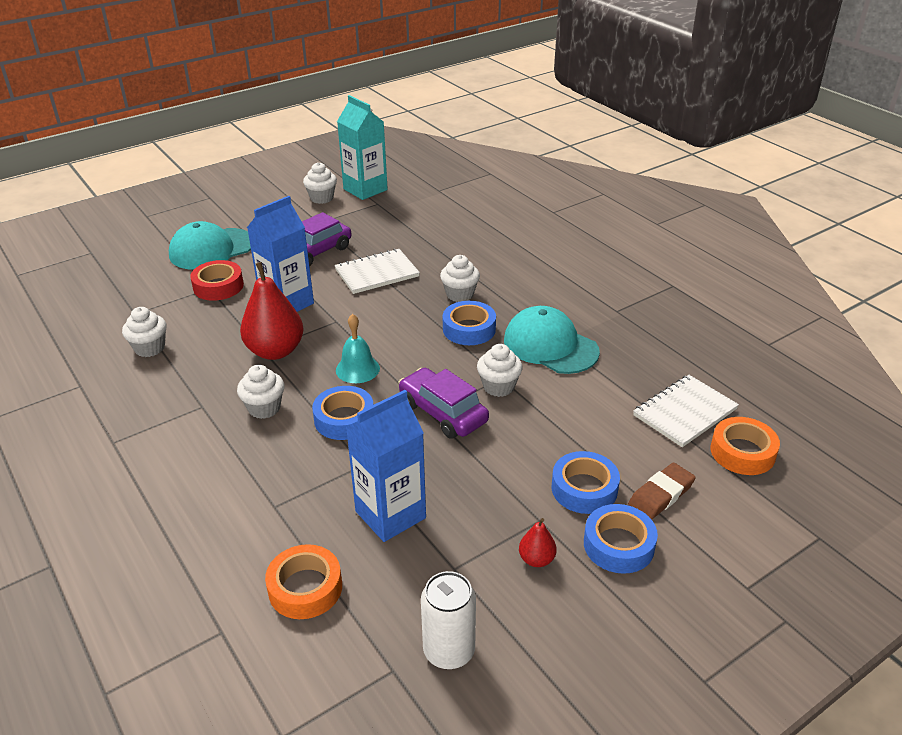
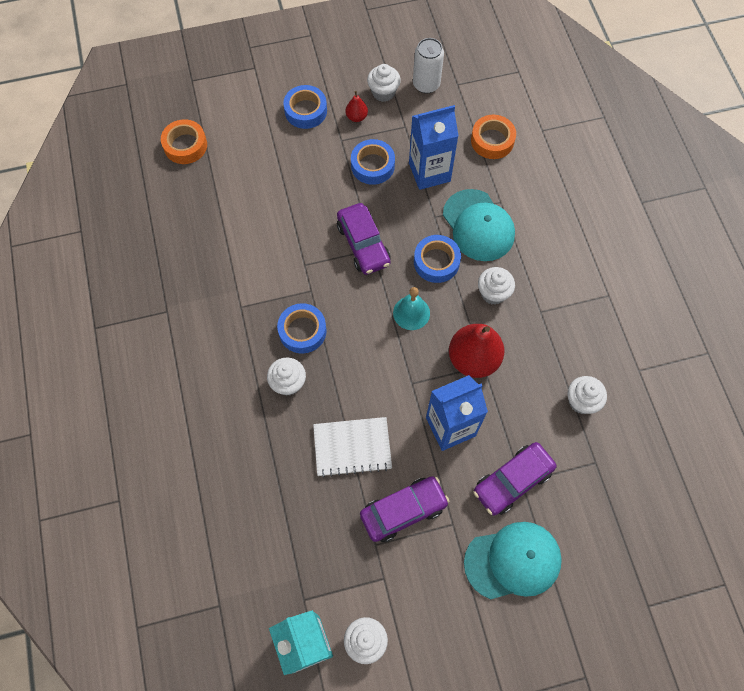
camera: 160 degrees left, 30 degrees up
red tape [190,260,244,301] -> purple car [473,442,556,516]
white cupcake [477,344,523,397] -> white cupcake moved to [367,64,401,102]
turquoise cap [504,306,600,374] -> turquoise cap moved to [443,189,515,261]
blue tape [552,451,620,514] -> blue tape moved to [351,139,395,185]
brown eraser [628,462,696,519] -> none
white notebook [633,375,739,447] -> none

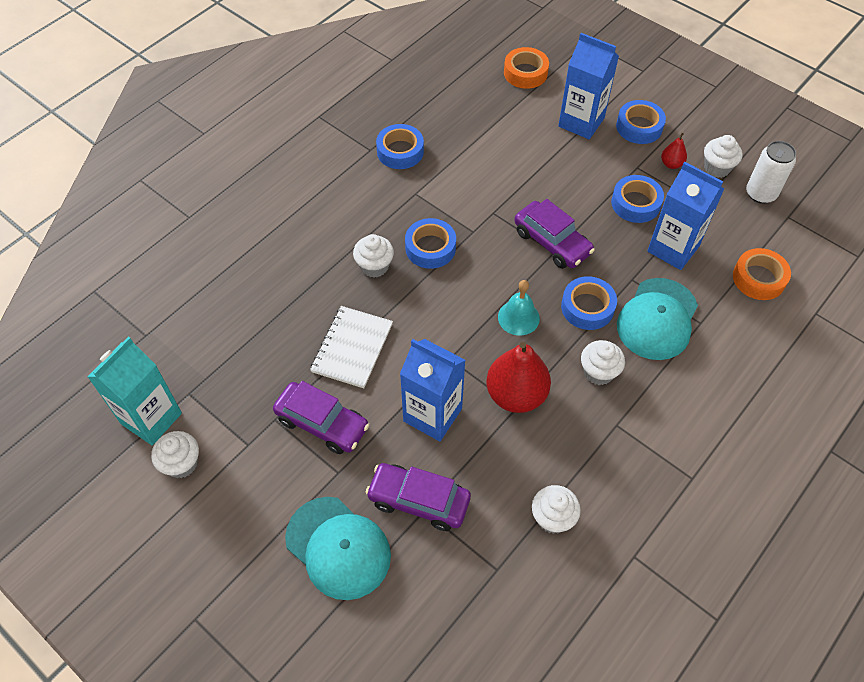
camera: 55 degrees right, 10 degrees down
white notebook [313,417,392,478] -> white notebook turned 60 degrees clockwise [310,306,393,388]
purple car [337,203,391,275] -> purple car turned 75 degrees counterclockwise [514,199,595,269]
none -> blue tape [376,124,424,169]
none -> blue carton [558,33,619,139]

